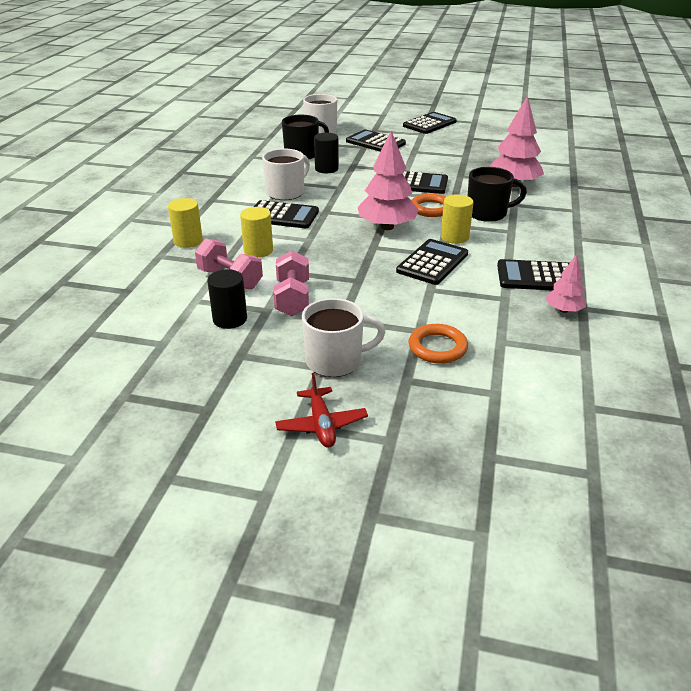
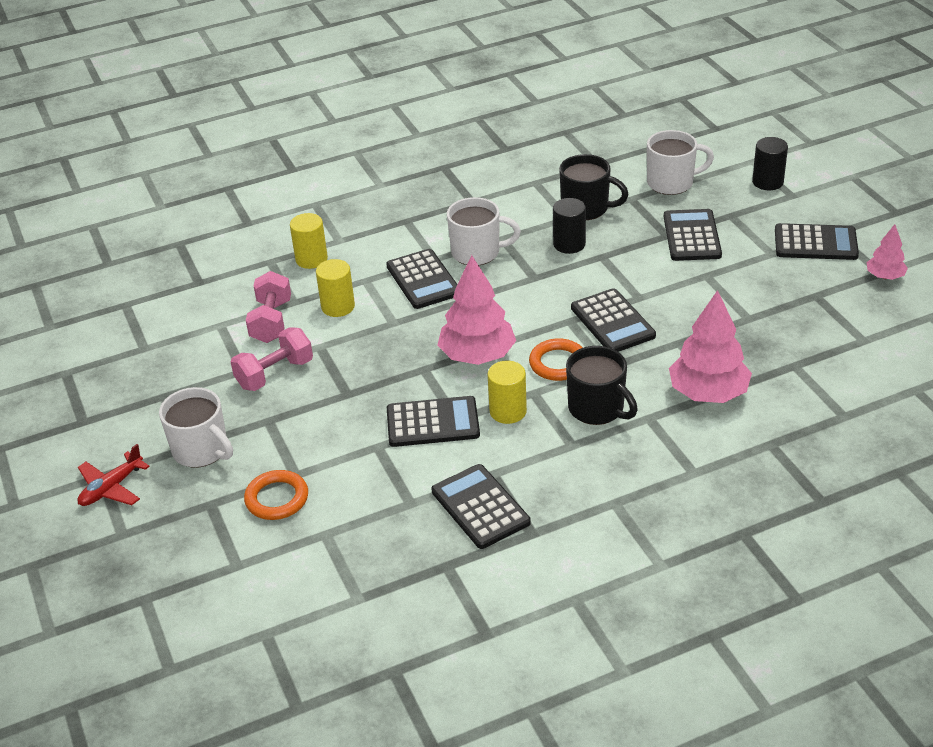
camera: 55 degrees right, 5 degrees up
black cylinder [207,269,247,329] -> black cylinder moved to [752,137,788,190]
pink tree [545,254,586,313] -> pink tree moved to [867,224,908,280]

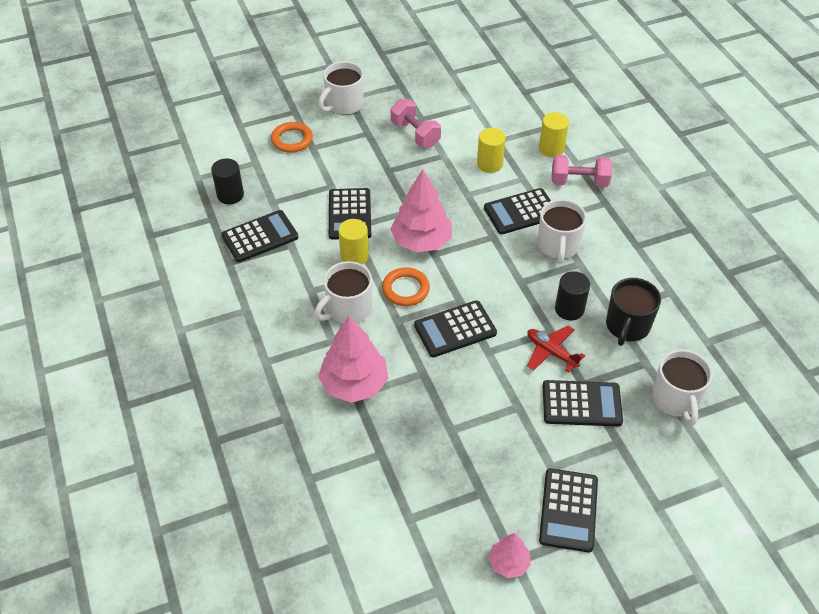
camera: 90 degrees right, 10 degrees up
red plane [77,444,150,506] -> red plane moved to [527,325,585,372]
pink dumbbell [246,271,291,343] -> pink dumbbell moved to [552,155,612,187]
black mug [566,346,638,425] -> white mug [314,261,372,324]
black cylinder [752,137,788,190] -> black cylinder moved to [211,158,244,204]

